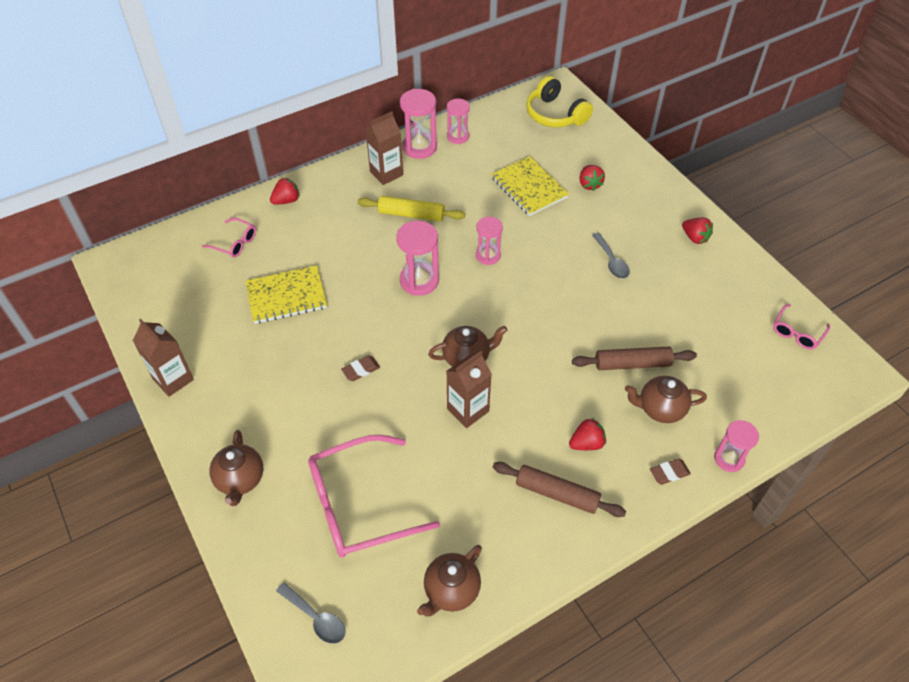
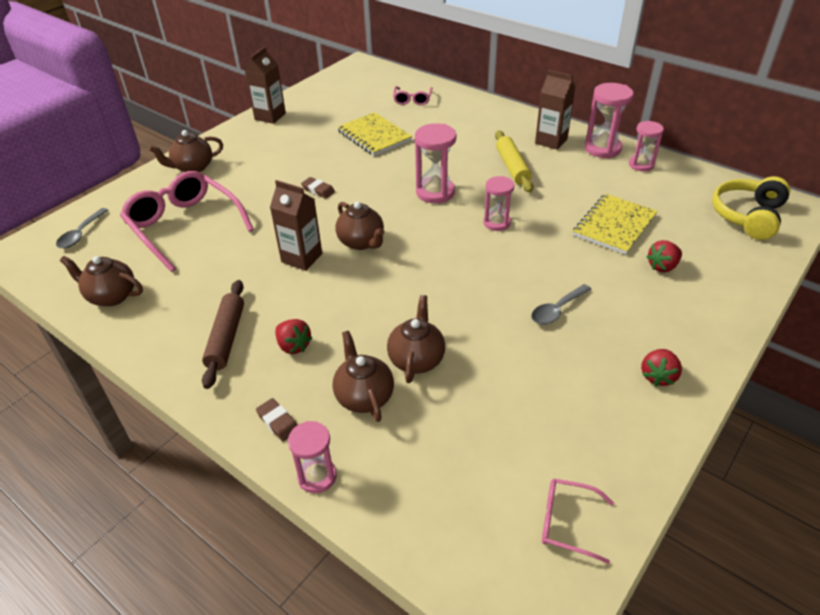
camera: 70 degrees right, 10 degrees down
red strawberry [270,177,300,204] -> none
brown rolling pin [572,347,697,370] -> brown teapot [387,295,445,383]

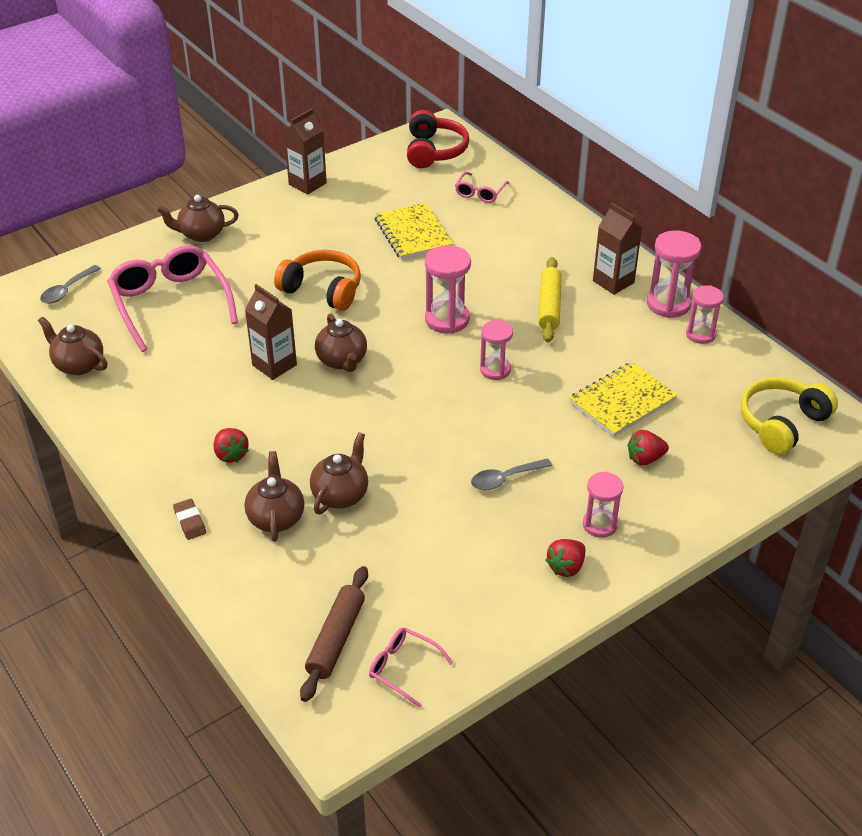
camera: 15 degrees right, 0 degrees up
brown rolling pin [202,280,244,389] -> brown rolling pin moved to [300,566,368,702]
pink hourglass [288,421,337,493] -> pink hourglass moved to [583,471,624,538]
brown eraser [301,177,335,198] -> orange headphones [274,250,361,311]
none -> red headphones [407,110,469,168]

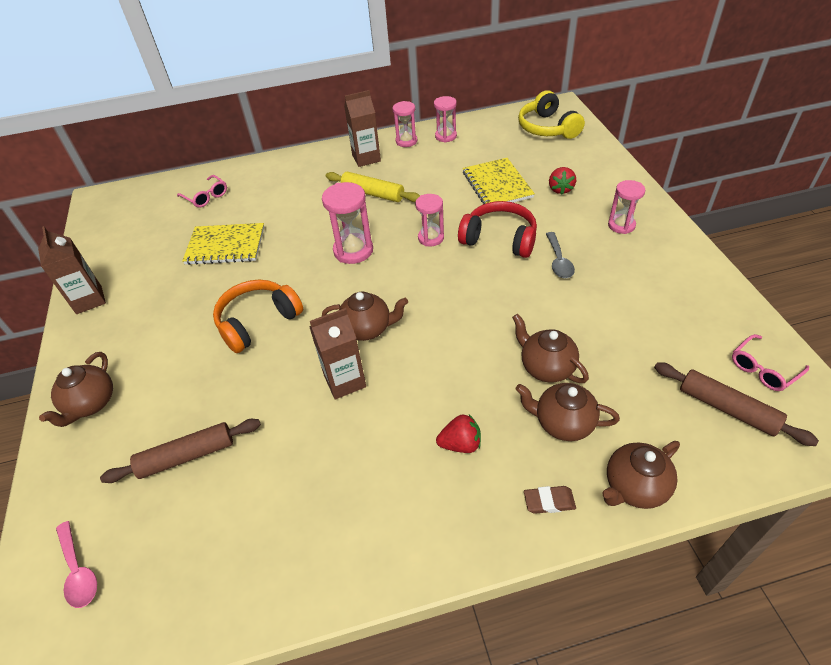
camera: 65 degrees left, 5 degrees up
brown teapot [38,316,107,375] -> brown teapot moved to [602,441,680,509]
grey spoon [40,265,101,304] -> pink spoon [56,521,97,608]
pink glasses [107,245,238,352] -> brown rolling pin [100,419,261,483]
red headphones [407,110,469,168] -> red headphones moved to [458,201,537,258]
red strawberry [546,539,585,577] -> none
pink hourglass [647,231,701,318] -> pink hourglass [392,101,417,147], size x0.66

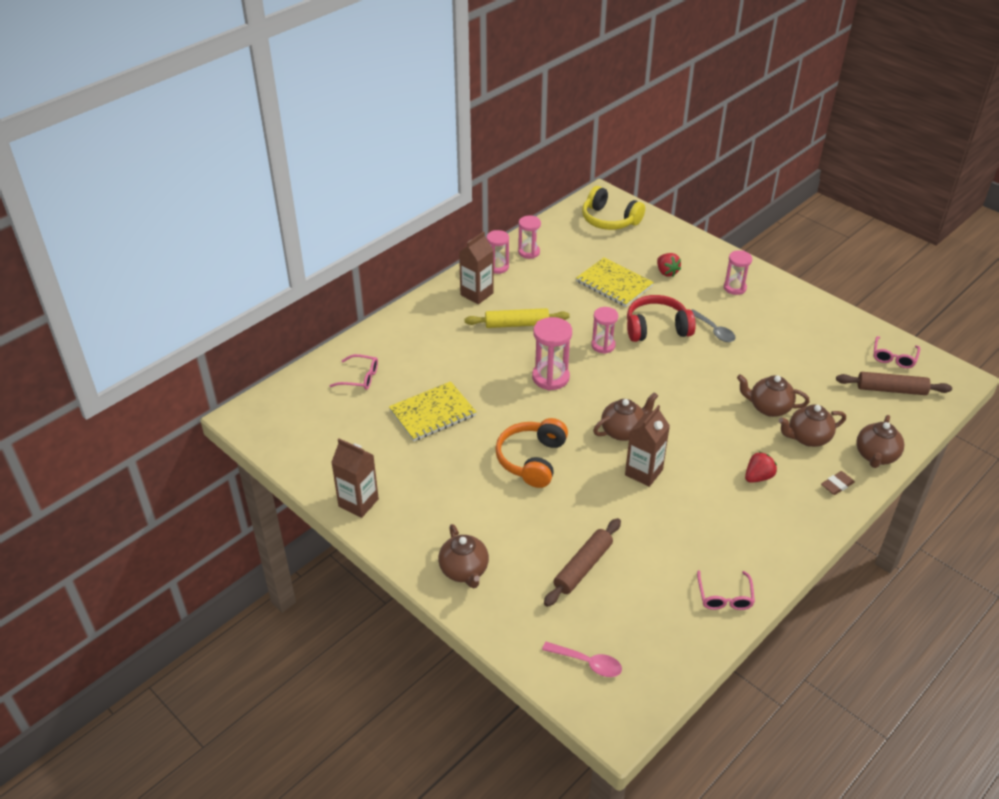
camera: 35 degrees left, 5 degrees down
none -> pink glasses [697,570,755,610]

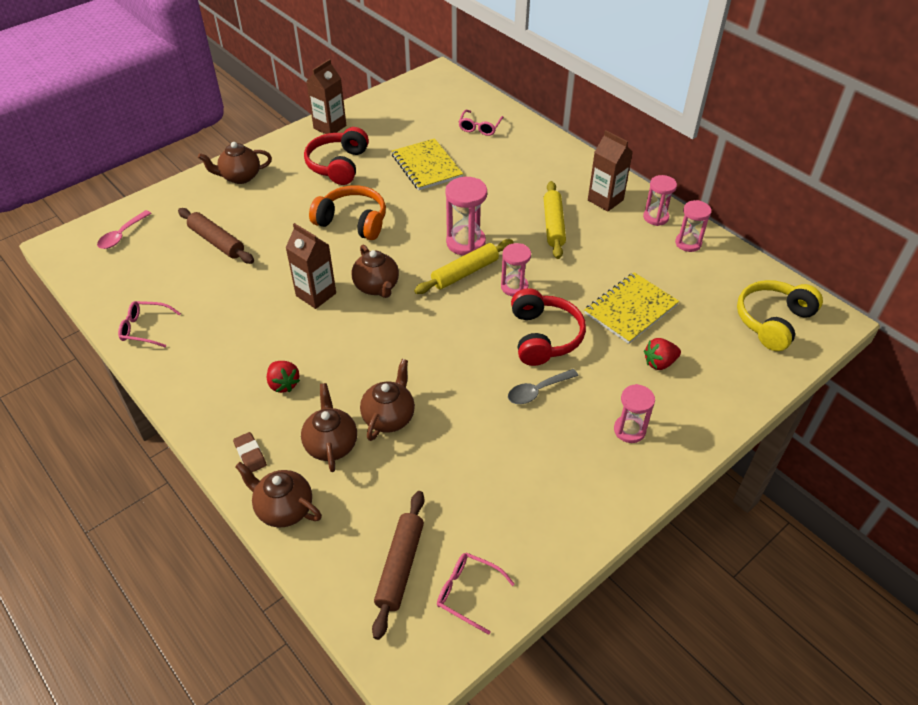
camera: 95 degrees right, 5 degrees up
none -> red headphones [304,127,369,185]
none -> yellow rolling pin [414,239,514,294]

